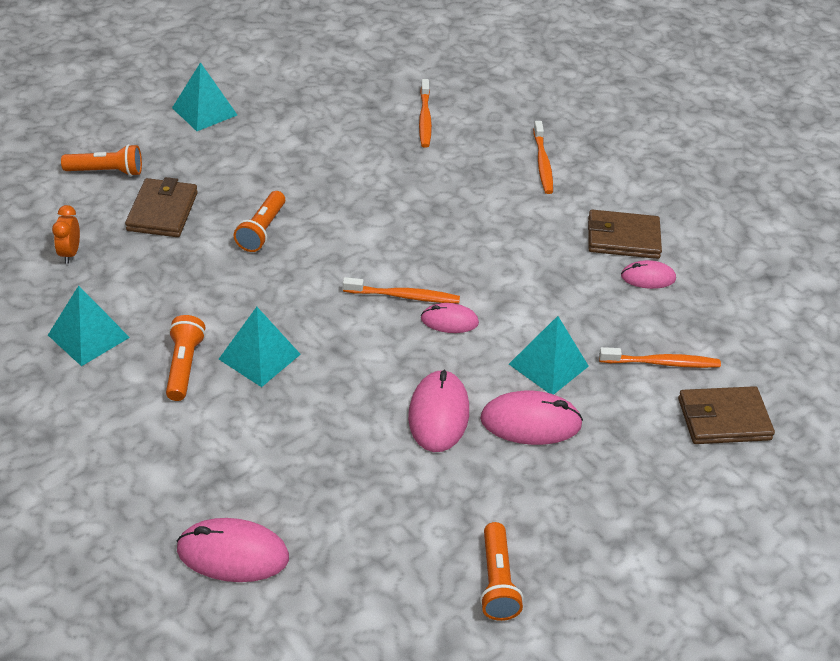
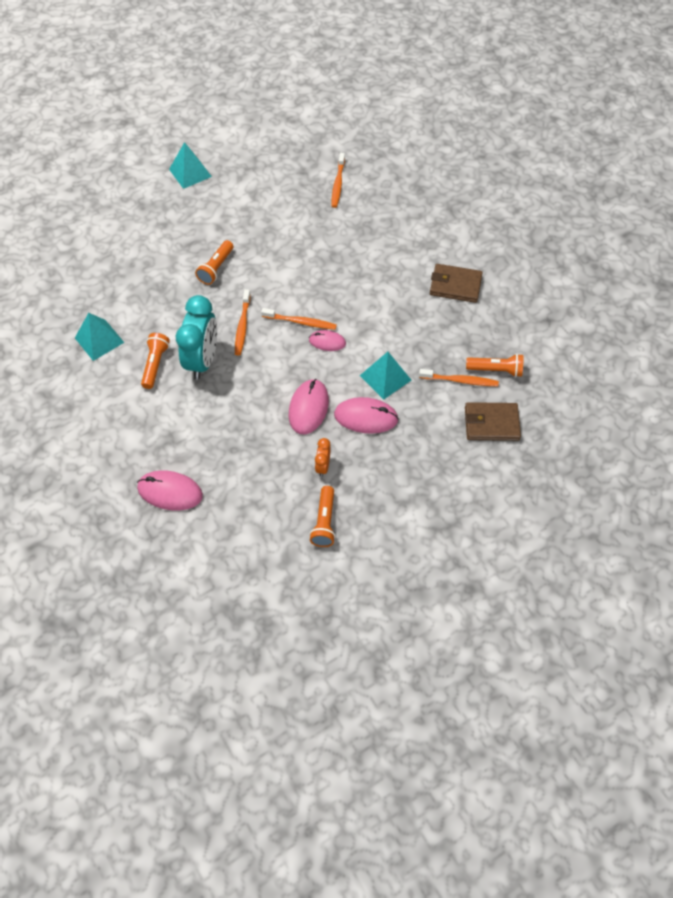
camera: 10 degrees right, 15 degrees up
orange clock [52,205,80,264] -> orange clock moved to [315,438,331,477]
orange flashlight [61,144,142,176] -> orange flashlight moved to [466,354,523,377]
brown wallet [125,177,198,237] -> none
turquoise pyramid [219,307,301,387] -> turquoise clock [176,295,217,380]
orange toothbrush [533,121,553,194] -> orange toothbrush moved to [235,289,251,355]
pink mouse [621,260,676,289] -> none

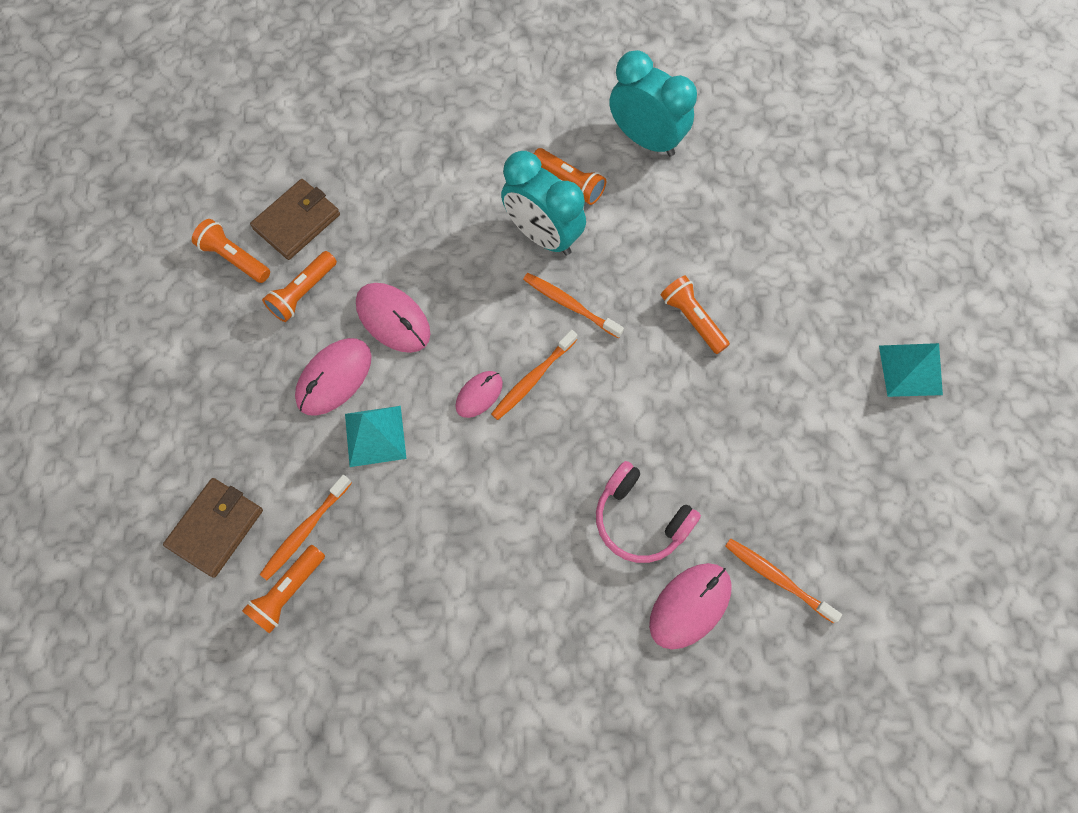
camera: 120 degrees right, 10 degrees up
turquoise pyramid [75,313,124,361] -> turquoise clock [609,50,697,156]
pink mouse [137,470,203,511] -> pink mouse moved to [649,563,732,649]
orange clock [315,438,331,477] -> orange flashlight [262,251,337,322]
brown wallet [430,264,483,303] -> brown wallet moved to [250,179,340,260]
none -> pink headphones [596,461,701,563]

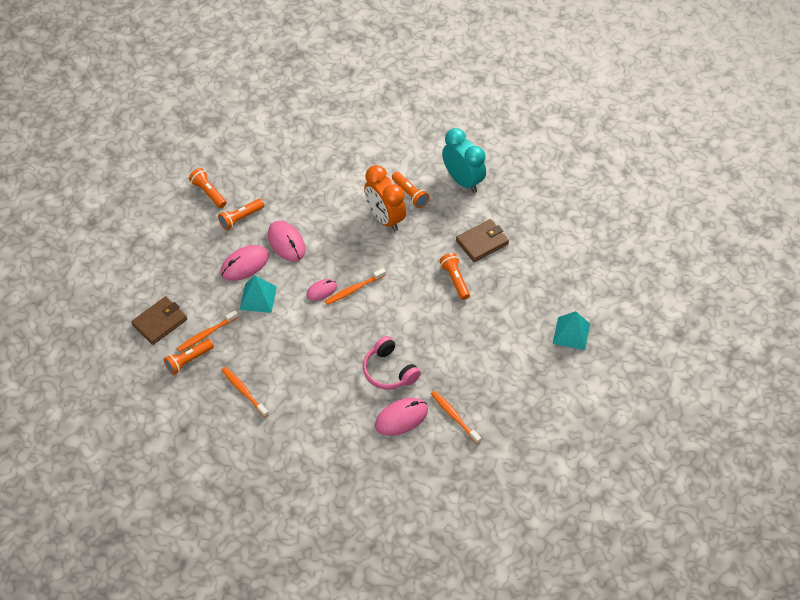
camera: 15 degrees right, 15 degrees down
brown wallet [250,179,340,260] -> brown wallet moved to [456,219,509,262]
turquoise clock [501,151,586,255] -> orange clock [364,165,406,231]
orange toothbrush [523,273,624,338] -> orange toothbrush moved to [222,367,269,418]

